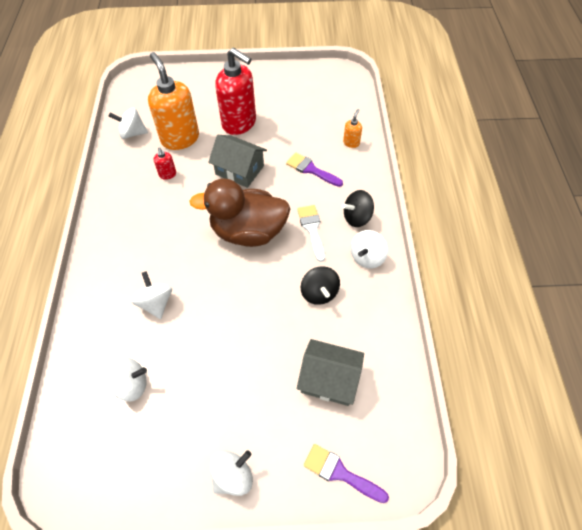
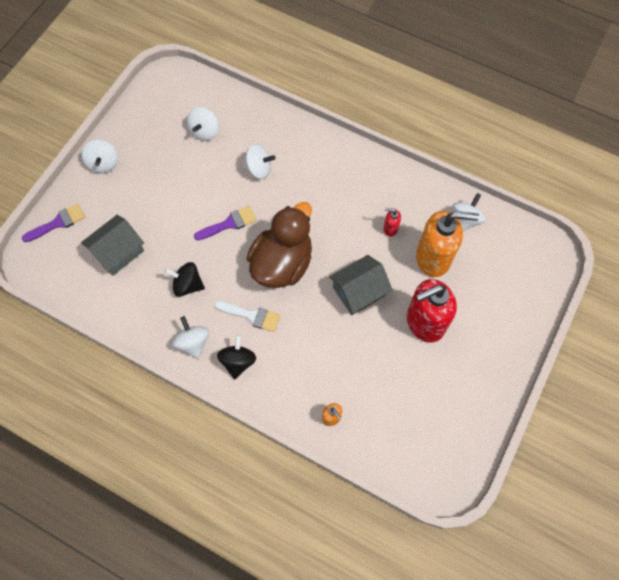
camera: 120 degrees right, 10 degrees up
purple brush [286,153,343,187] -> purple brush moved to [194,206,257,240]

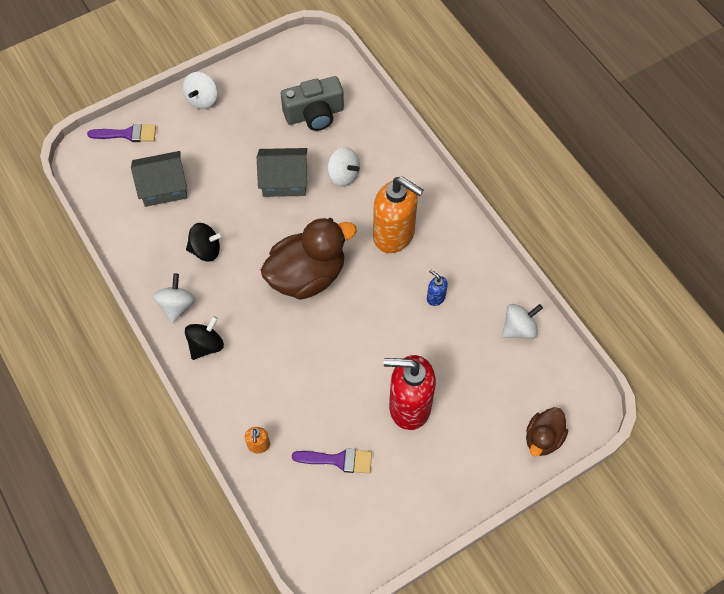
camera: 30 degrees right, 5 degrees down
black spinning top [164,262,205,297] -> black spinning top turned 135 degrees clockwise [186,223,223,262]
white spinning top [187,107,219,141] -> grey camera [281,76,344,131]
purple brush [194,206,257,240] -> purple brush moved to [292,448,372,474]
white brush [214,301,280,332] -> none
grey house [329,255,393,315] -> grey house moved to [257,148,307,197]
red soap dispenser [384,208,401,236] -> blue soap dispenser [427,270,448,306]
orange soap dispenser [416,211,479,277] -> orange soap dispenser moved to [373,176,423,253]
none -> brown duck [526,407,568,457]

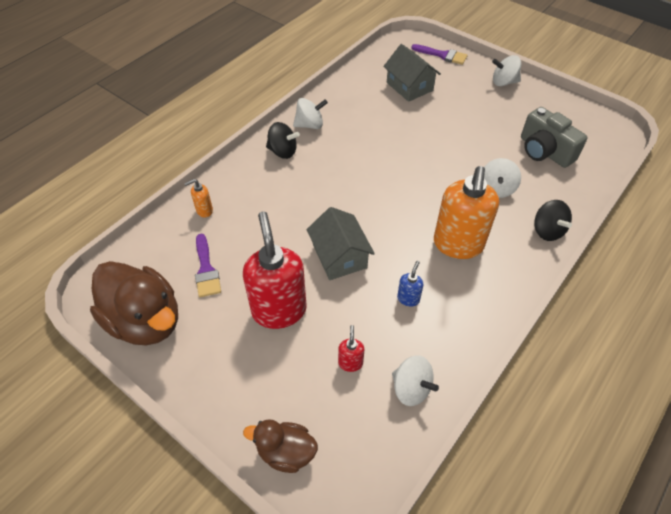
camera: 70 degrees right, 10 degrees down
purple brush [87,124,156,142] -> purple brush turned 45 degrees counterclockwise [411,44,468,65]
black spinning top [186,223,223,262] -> black spinning top moved to [534,200,572,241]
grey house [257,148,307,197] -> grey house moved to [307,207,375,280]
brown duck [261,218,357,300] -> brown duck moved to [90,261,178,346]
none -> red soap dispenser [338,325,364,372]

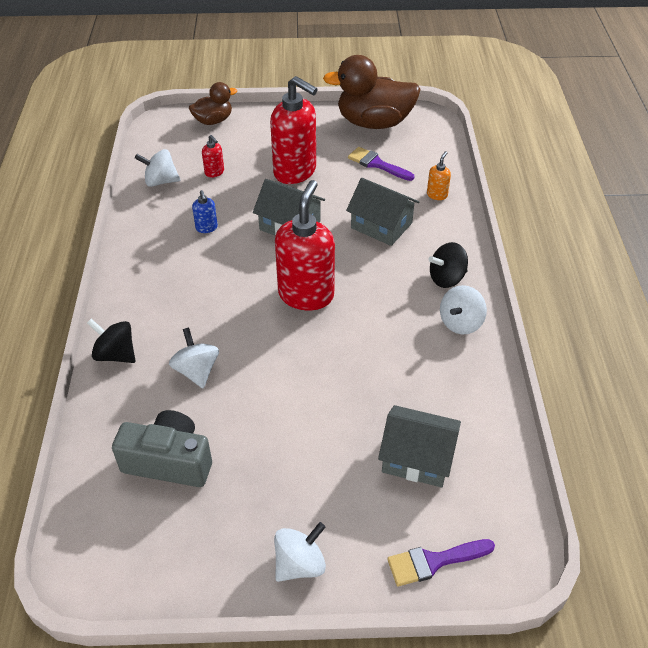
camera: 140 degrees right, 5 degrees down
orange soap dispenser [434,166,499,259] -> none
none -> red soap dispenser [275,180,335,310]
none -> grey house [346,178,419,246]

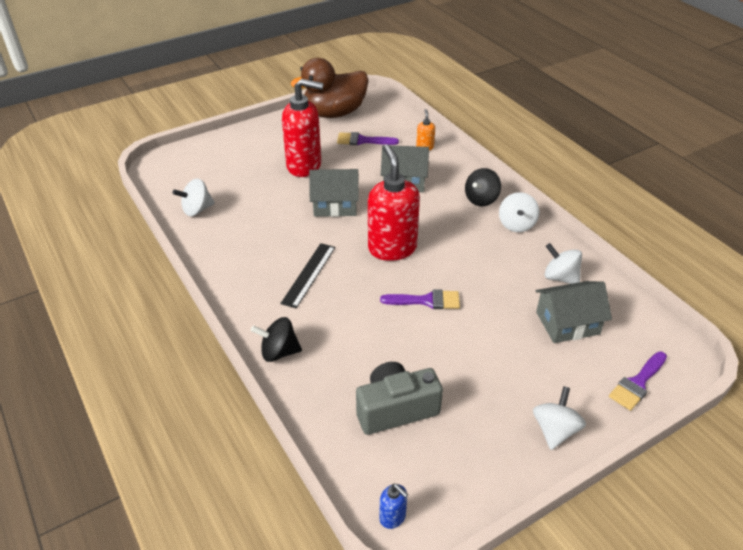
camera: 30 degrees left, 5 degrees down
white spinning top [169,328,219,388] -> white spinning top moved to [545,243,582,284]
brown duck [189,82,237,125] -> none
blue soap dispenser [192,190,218,233] -> blue soap dispenser moved to [379,484,408,529]
red soap dispenser [202,135,224,178] -> none
none -> black ruler [280,243,335,308]
none -> purple brush [380,289,460,309]

